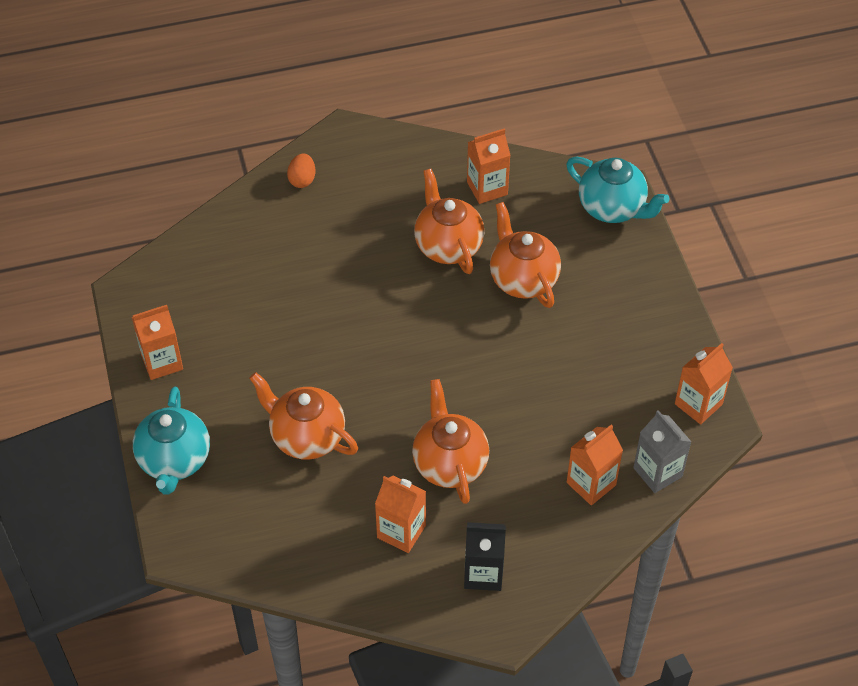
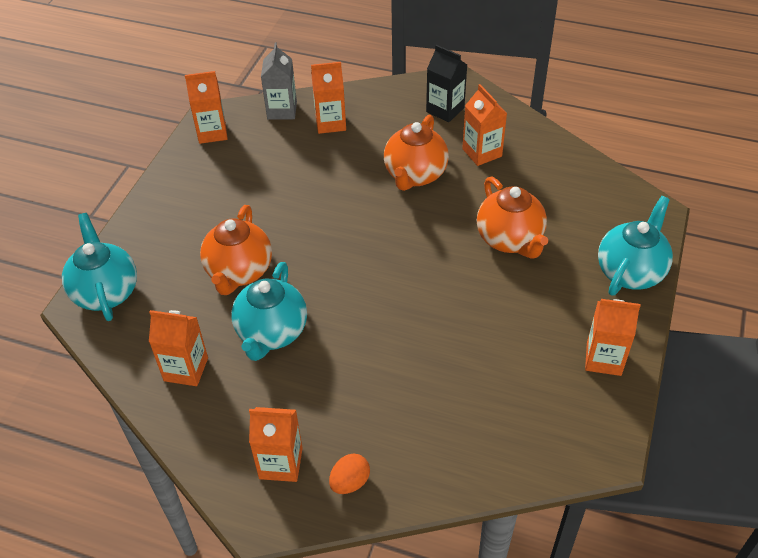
camera: 145 degrees left, 5 degrees down
orange teapot [414,169,484,274] -> turquoise teapot [231,262,307,361]
none -> orange carton [249,407,303,482]

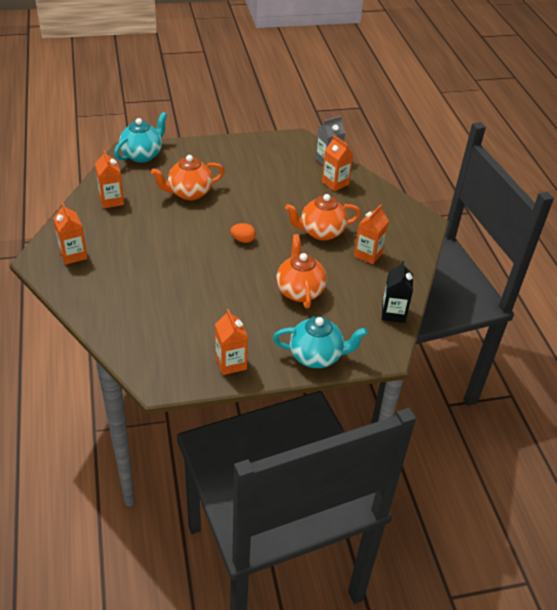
camera: 55 degrees right, 5 degrees down
orange carton [185,71,228,144] -> none
turquoise teapot [231,262,307,361] -> none
orange egg [329,454,370,494] -> orange egg moved to [230,223,256,243]
black carton [426,45,467,122] -> black carton moved to [382,261,413,323]
orange teapot [477,177,548,259] -> orange teapot turned 135 degrees clockwise [276,234,327,308]

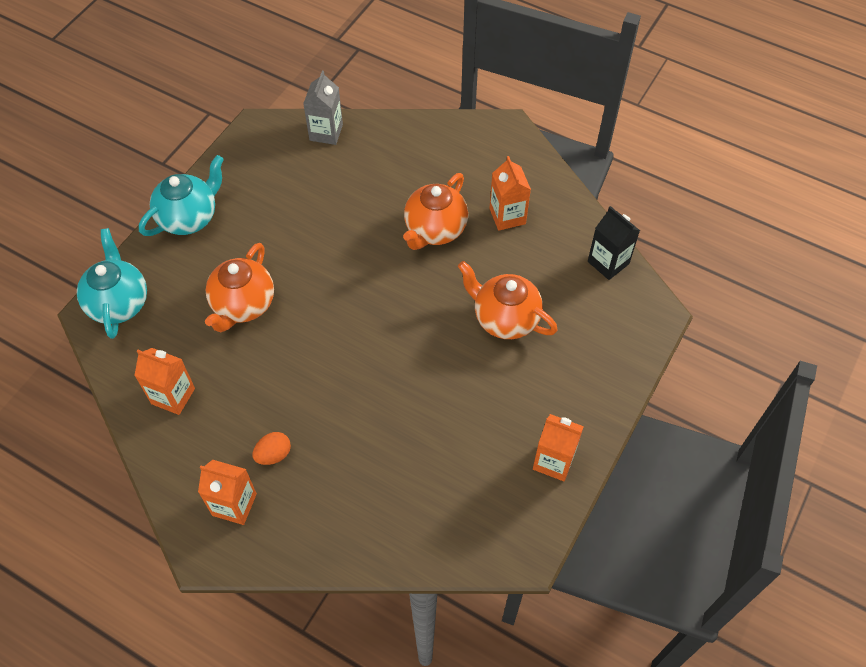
camera: 45 degrees left, 15 degrees up
orange egg [230,223,256,243] -> orange egg moved to [253,432,291,465]
turquoise teapot [273,317,368,368] -> turquoise teapot moved to [139,155,224,236]
orange carton [322,135,353,191] -> none

